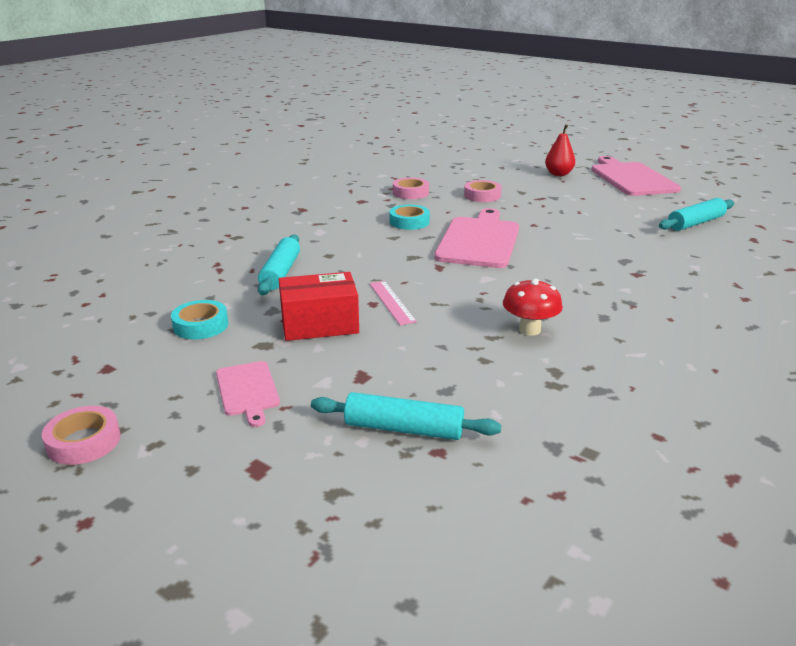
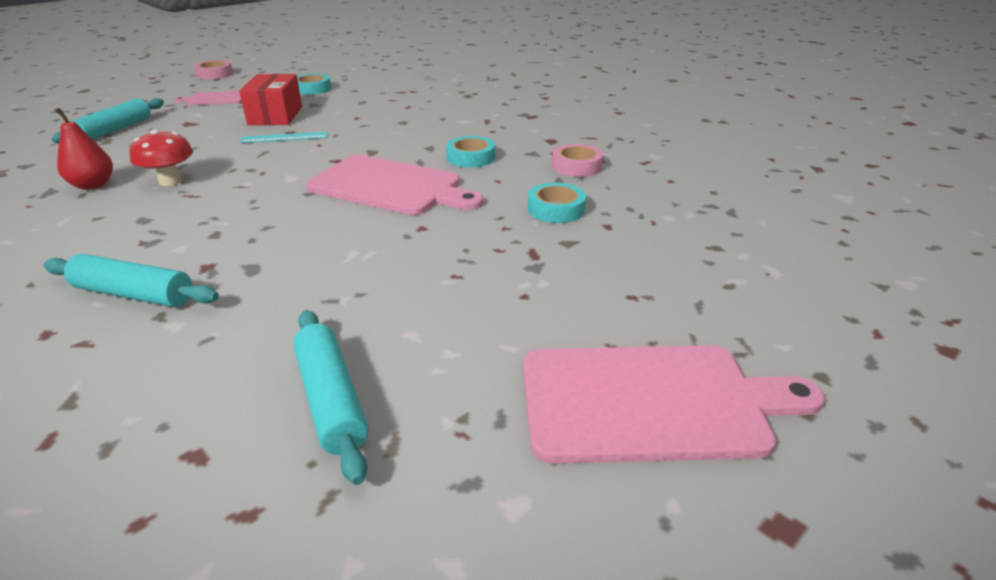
camera: 100 degrees right, 5 degrees up
turquoise rolling pin [258,234,300,295] -> turquoise rolling pin moved to [44,254,219,307]
pink ruler [369,281,417,326] -> turquoise ruler [240,132,328,143]
pink tape [464,180,502,202] -> turquoise tape [528,183,586,223]
red pear [545,124,575,176] -> red pear moved to [55,108,113,190]

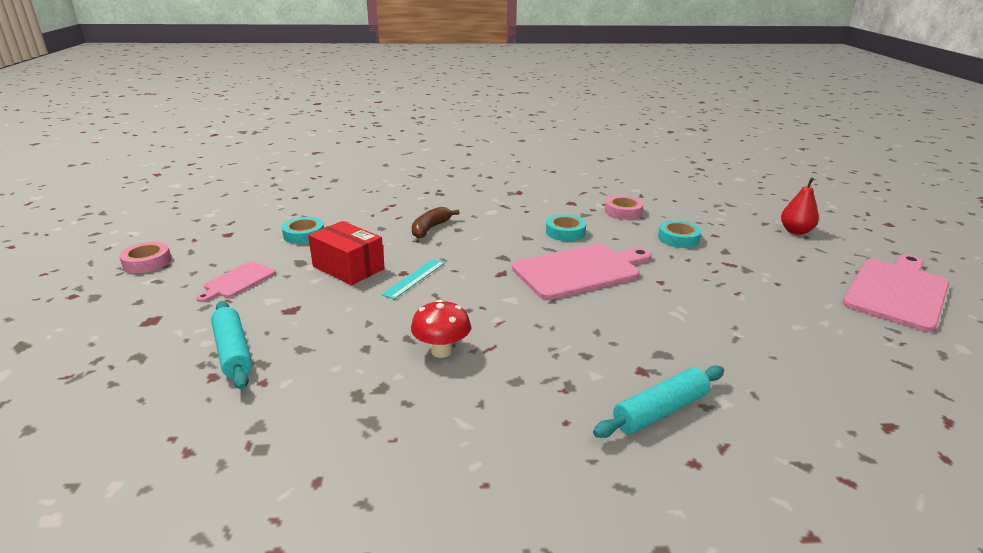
camera: 50 degrees left, 5 degrees down
red pear [55,108,113,190] -> red pear moved to [781,177,819,235]
turquoise rolling pin [293,310,369,485] -> none
none -> brown banana [412,207,460,239]

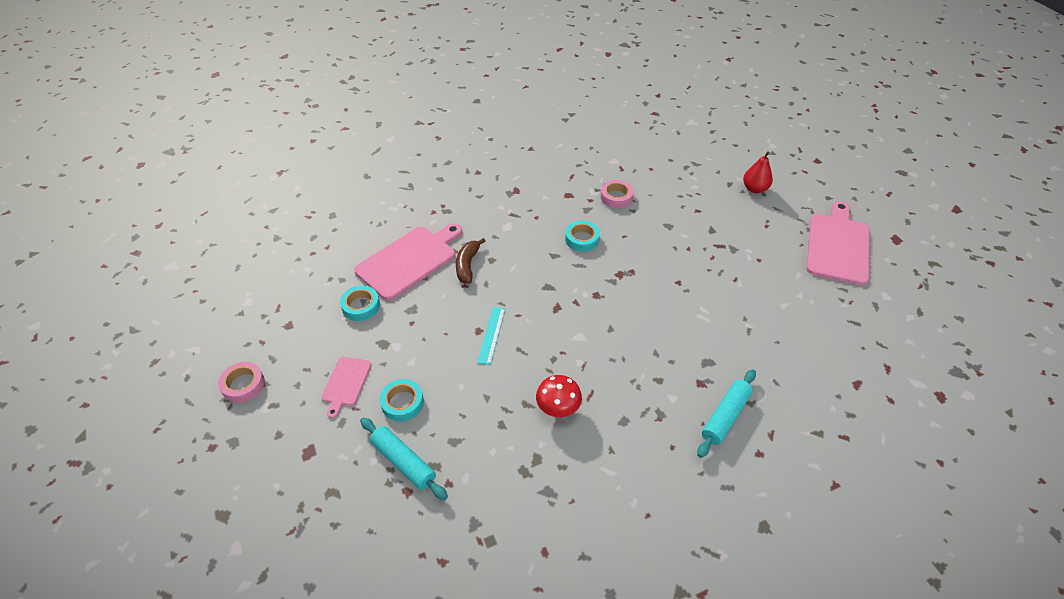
camera: 20 degrees left, 20 degrees up
red box [308,221,385,285] -> none
pink cutting board [512,244,652,300] -> pink cutting board moved to [354,223,462,300]
turquoise tape [658,220,701,248] -> turquoise tape moved to [380,379,424,421]

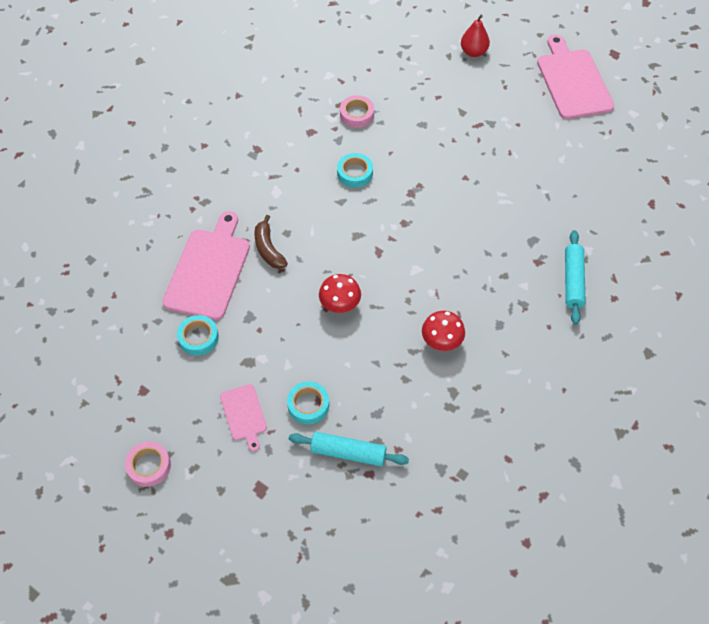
camera: 30 degrees left, 10 degrees up
turquoise ruler [477,307,505,365] -> red mushroom [319,274,361,313]

